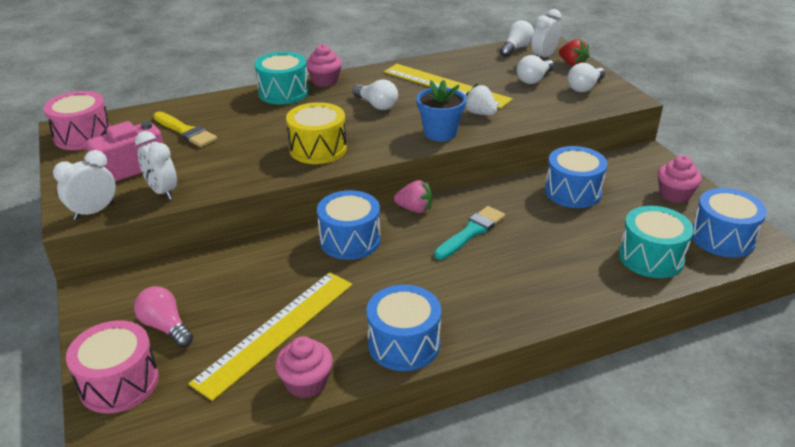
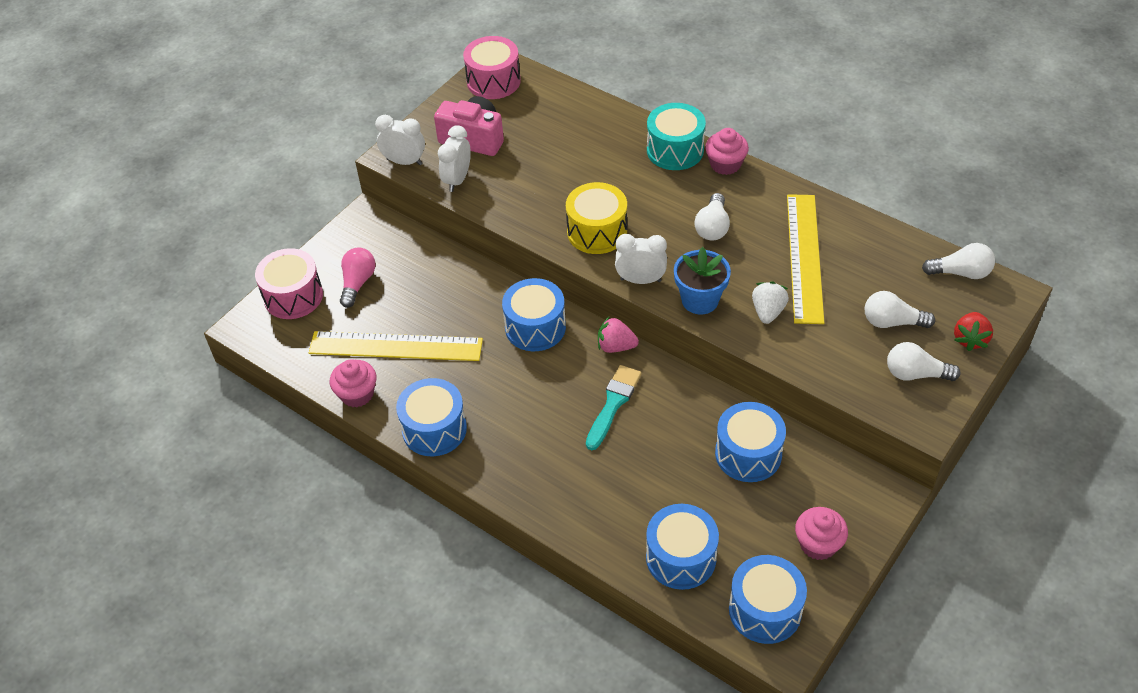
camera: 60 degrees right, 15 degrees up
yellow brush [153,112,217,147] -> none
pink strawberry [394,180,432,213] -> pink strawberry turned 120 degrees clockwise [598,317,639,353]
turquoise brush [434,206,505,260] -> turquoise brush turned 75 degrees counterclockwise [586,365,641,450]
white clock [532,9,562,58] -> white clock moved to [615,234,667,284]
turquoise drum [619,206,694,278] -> blue drum [646,504,719,590]

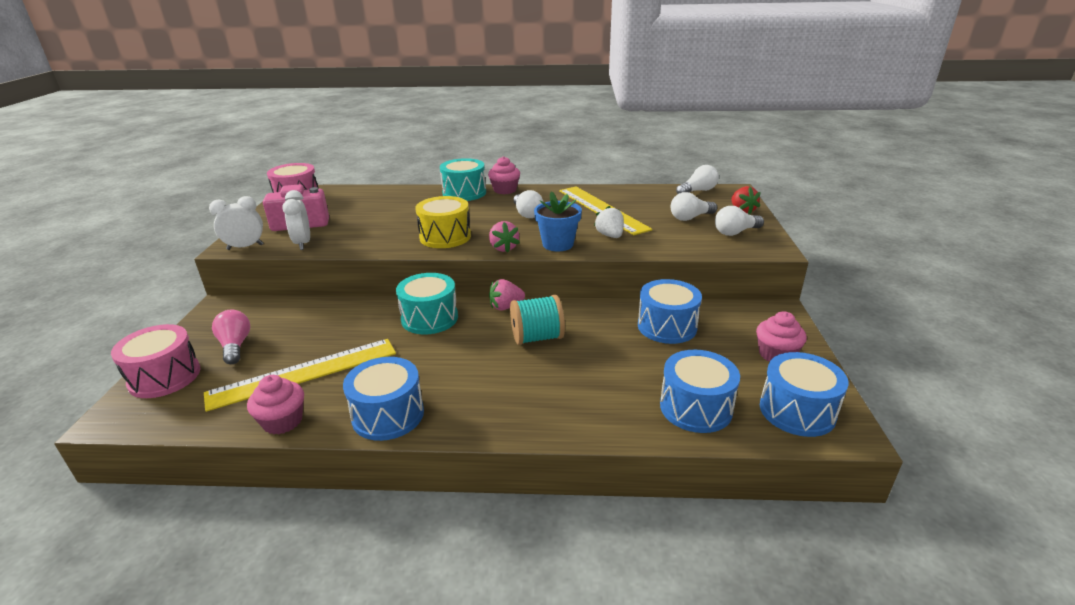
camera: 35 degrees left, 20 degrees down
blue drum [502,278,566,351] -> turquoise drum [396,273,458,335]
turquoise brush [586,365,641,450] -> turquoise spool [510,295,565,345]
white clock [615,234,667,284] -> pink strawberry [489,221,520,253]

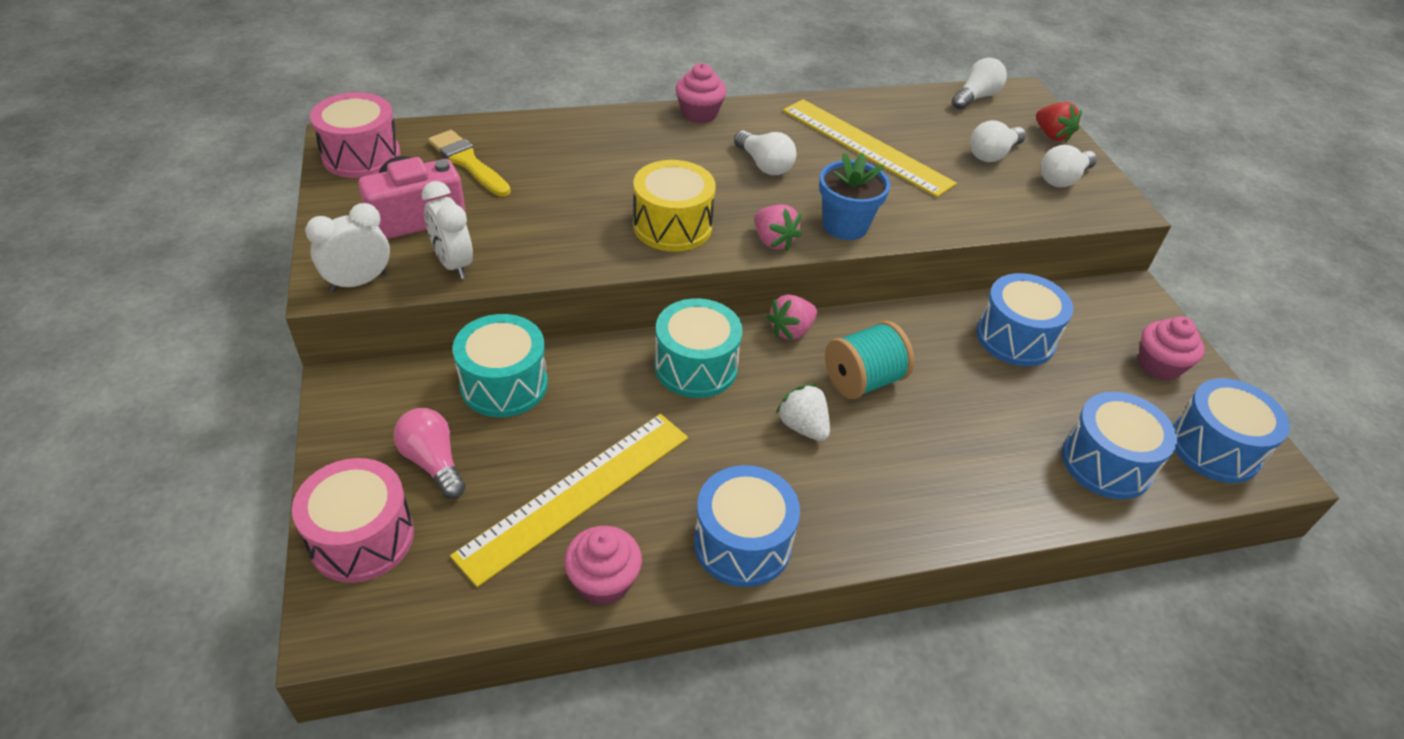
camera: 20 degrees left, 15 degrees up
turquoise drum [440,158,486,201] -> turquoise drum moved to [452,314,548,417]
white strawberry [594,206,624,238] -> white strawberry moved to [776,384,830,441]
none -> yellow brush [428,130,511,197]

